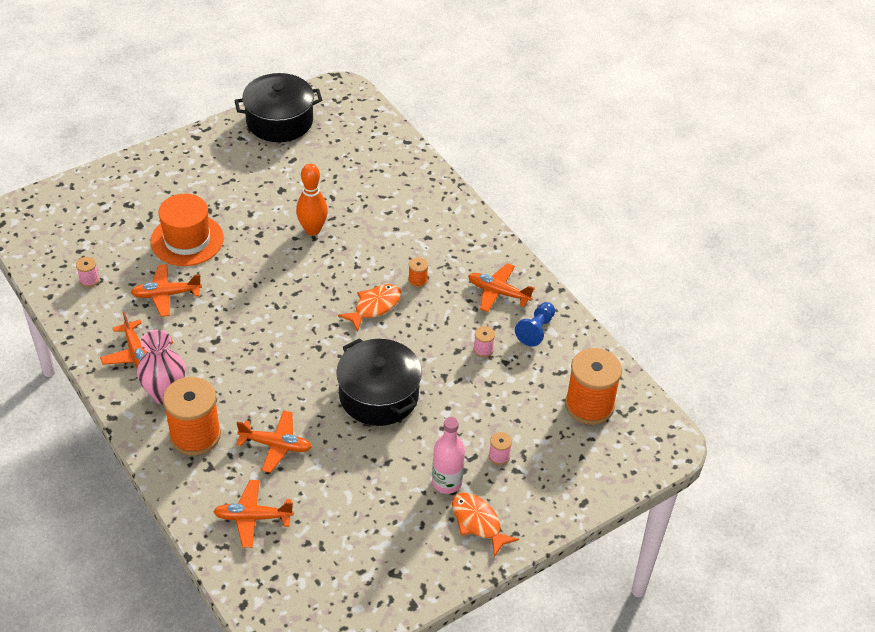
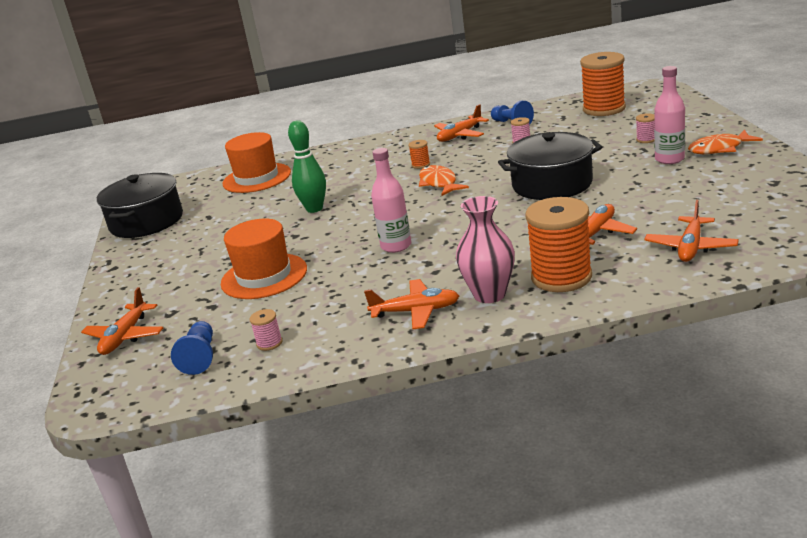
camera: 60 degrees left, 20 degrees down
orange plane [131,264,202,317] -> orange plane moved to [81,287,163,355]
orange bowling pin [296,164,328,236] -> green bowling pin [288,120,326,213]
none -> blue pawn [171,321,213,375]
none -> orange hat [222,132,291,193]
none -> pink bottle [371,148,411,253]

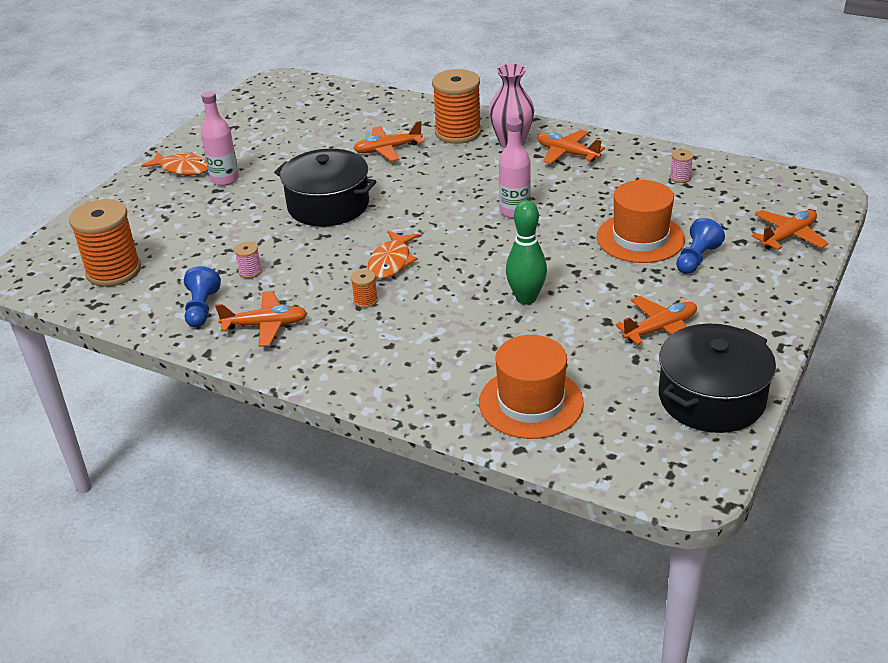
camera: 145 degrees left, 10 degrees up
blue pawn [171,321,213,375] -> blue pawn moved to [676,218,725,274]
pink spool [636,113,655,143] -> none
orange plane [644,200,739,262] -> orange plane moved to [615,296,697,345]

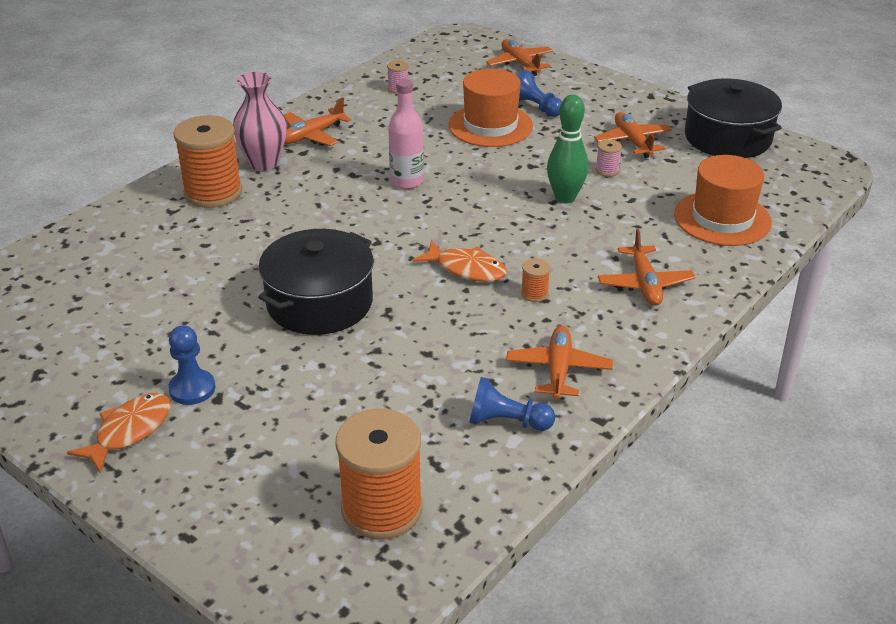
camera: 80 degrees left, 0 degrees up
pink bottle [201,91,239,186] -> blue pawn [168,325,215,405]
pink spool [234,242,262,278] -> pink spool moved to [596,139,622,177]
orange plane [353,121,423,161] -> orange plane moved to [598,229,695,306]

